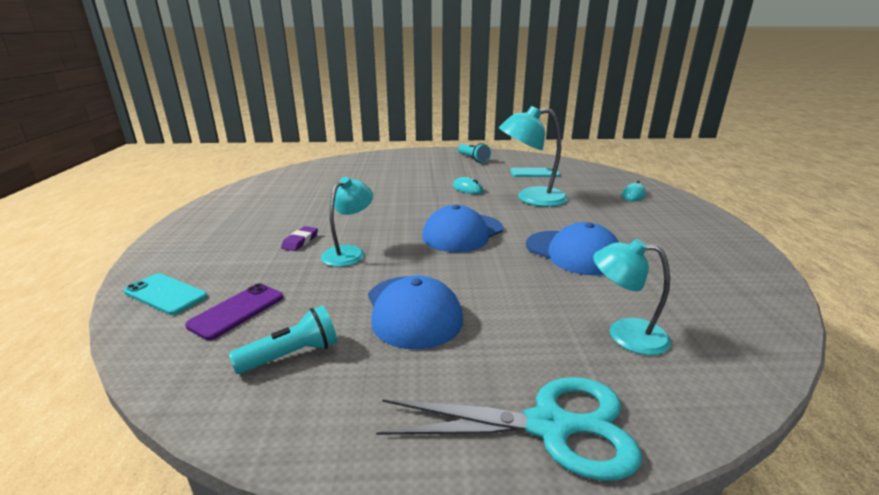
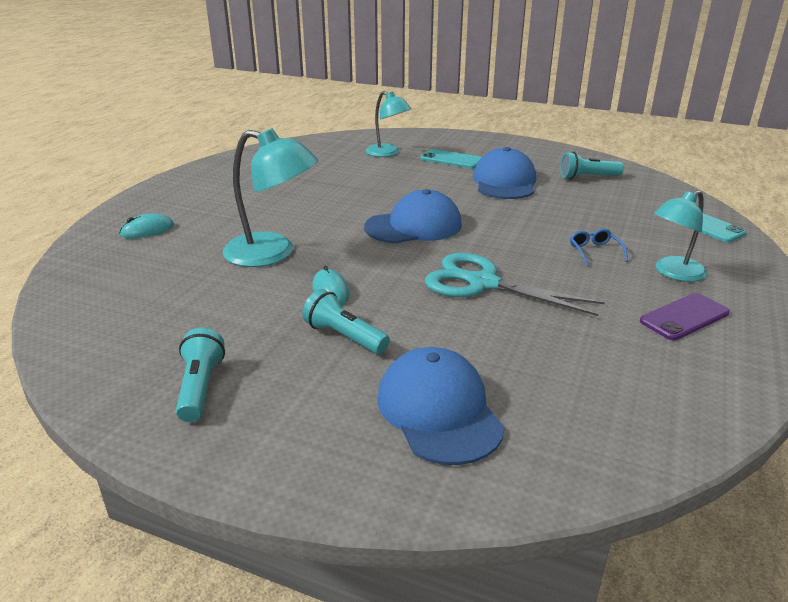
camera: 155 degrees left, 5 degrees up
purple phone [185,283,284,340] -> purple phone moved to [640,293,730,340]
purple eraser [281,226,318,251] -> blue glasses [570,228,628,266]
turquoise lamp [321,177,373,267] -> turquoise lamp moved to [654,190,707,282]
turquoise scissors [376,377,642,481] -> turquoise scissors moved to [425,253,605,316]
turquoise phone [510,167,560,177] -> turquoise phone moved to [421,149,482,168]
blue cap [526,222,619,276] -> blue cap moved to [377,347,505,465]
none -> turquoise flashlight [302,289,390,354]

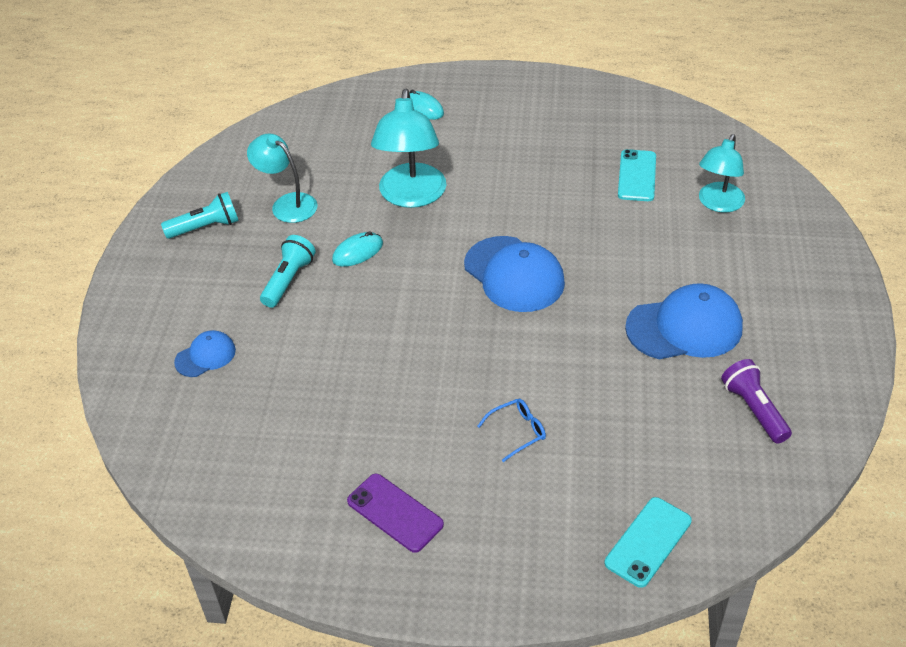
camera: 75 degrees right, 15 degrees up
blue cap [377,347,505,465] -> blue cap [174,330,236,377], size x0.53
turquoise phone [421,149,482,168] -> turquoise phone moved to [618,149,656,201]
turquoise scissors [425,253,605,316] -> none
turquoise flashlight [560,152,624,179] -> purple flashlight [721,359,792,444]
turquoise lamp [654,190,707,282] -> turquoise lamp moved to [247,134,317,223]

